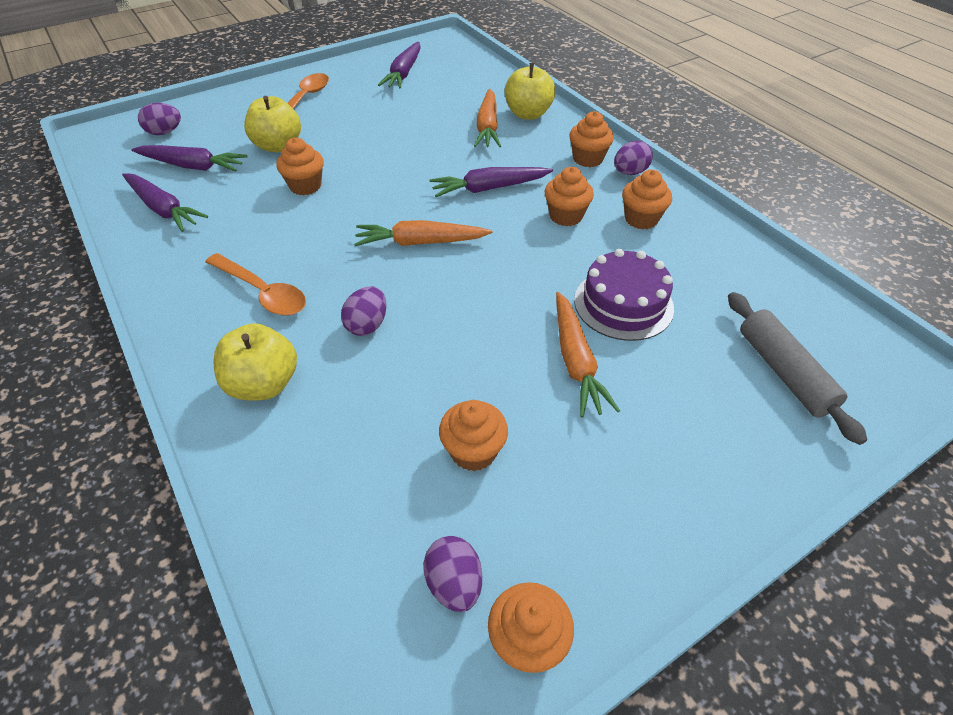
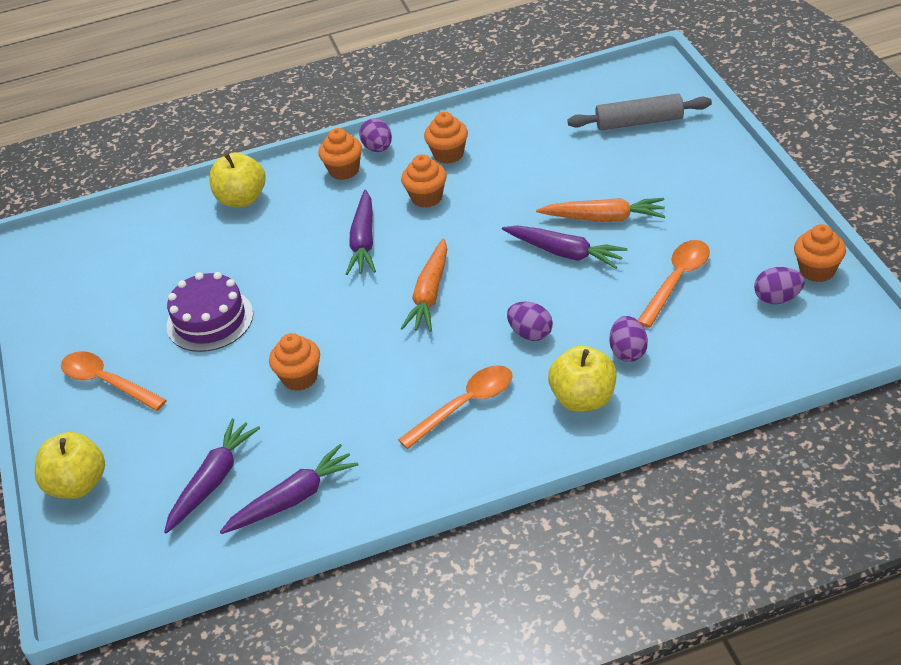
camera: 70 degrees left, 5 degrees down
purple egg [138,103,181,135] -> purple egg moved to [609,316,648,362]
yellow apple [244,96,301,152] -> yellow apple moved to [35,432,105,499]
purple carrot [378,42,421,89] -> purple carrot moved to [502,225,627,269]
orange cupcake [439,400,508,471] -> orange spoon [638,240,710,328]
orange carrot [474,89,501,147] -> none
purple cake [574,249,674,341] -> purple cake moved to [167,272,253,352]

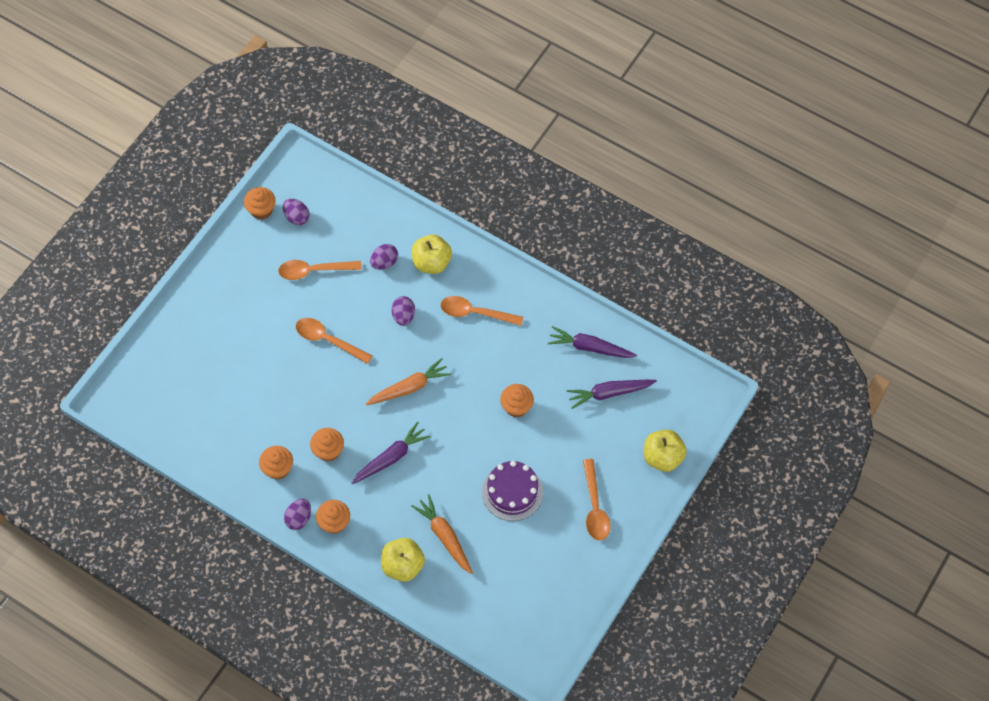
camera: 135 degrees left, 20 degrees up
purple carrot [502,225,627,269] -> orange spoon [296,318,372,364]
orange carrot [536,198,665,222] -> orange carrot moved to [412,494,473,574]
grey rolling pin [567,94,712,131] -> none

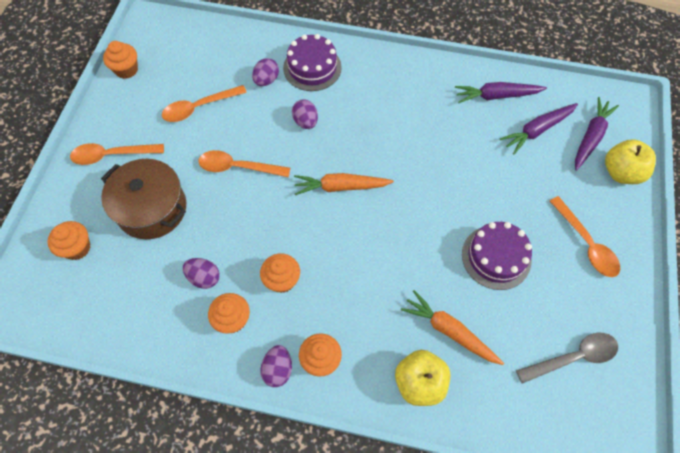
camera: 20 degrees left, 0 degrees up
purple egg [283,199,310,225] -> purple egg moved to [183,258,220,289]
purple carrot [352,422,431,484] -> purple carrot moved to [575,97,619,171]
orange carrot [366,358,451,405] -> orange carrot turned 135 degrees counterclockwise [294,173,394,195]
yellow apple [412,234,452,274] -> purple cake [283,34,342,91]
orange spoon [441,296,523,326] -> orange spoon moved to [70,143,164,165]
orange cupcake [500,384,534,418] -> orange cupcake moved to [47,221,91,260]
none -> brown pot [101,159,186,239]
none -> grey spoon [516,333,618,384]

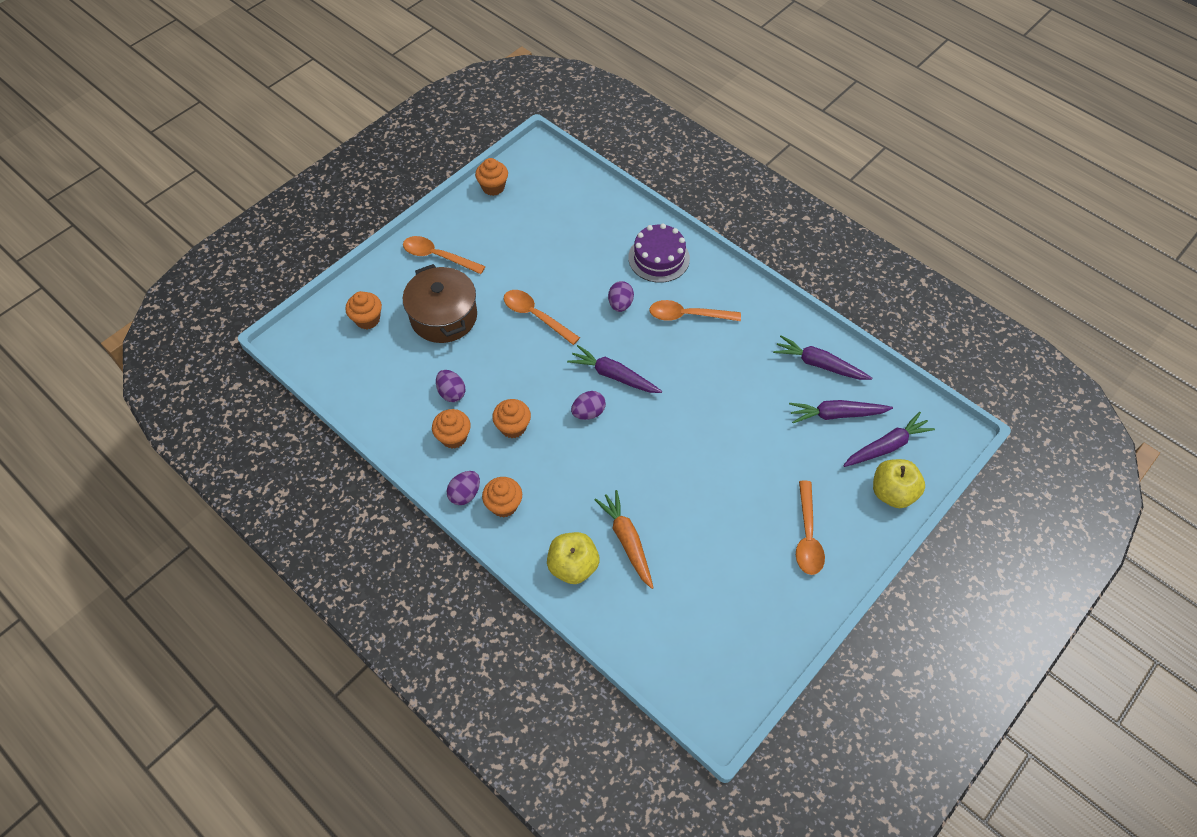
camera: 30 degrees right, 5 degrees down
orange spoon [162,85,247,122] -> orange spoon moved to [649,300,741,321]
purple egg [252,58,279,86] -> purple egg moved to [571,391,606,420]
orange carrot [294,173,394,195] -> purple carrot [567,345,662,393]
purple cake [462,222,532,290] -> none
grey spoon [516,333,618,384] -> none

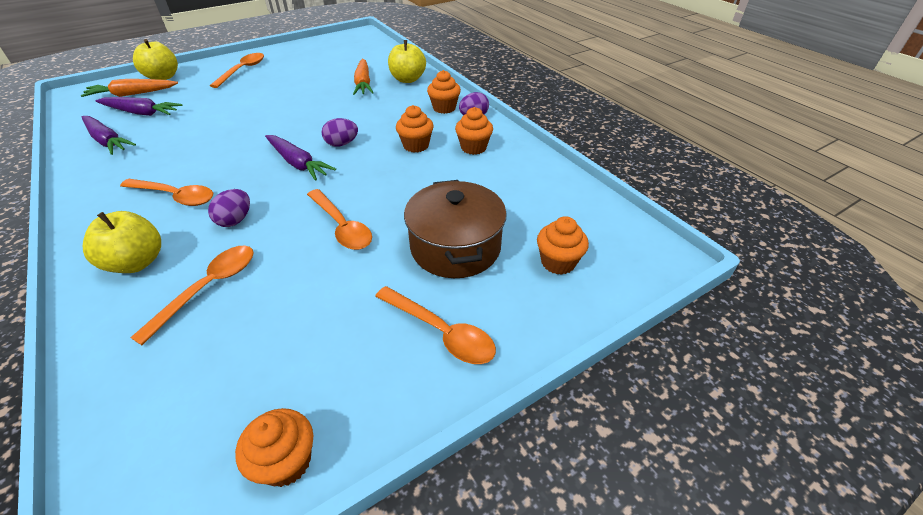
camera: 165 degrees left, 15 degrees down
purple egg [436,370,465,402] -> none
purple cake [628,223,690,283] -> yellow apple [83,211,161,273]
purple carrot [843,412,935,467] -> orange carrot [81,79,178,97]
none -> orange spoon [130,245,254,345]

